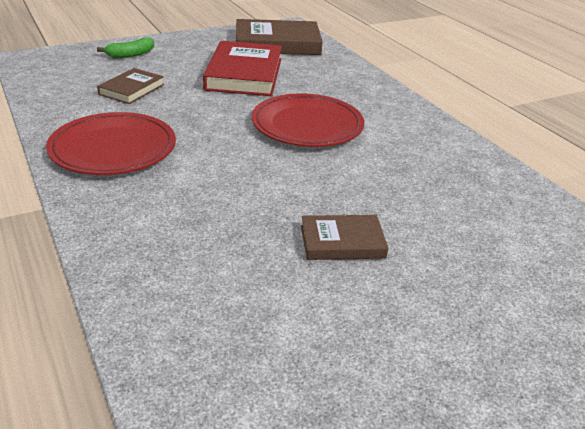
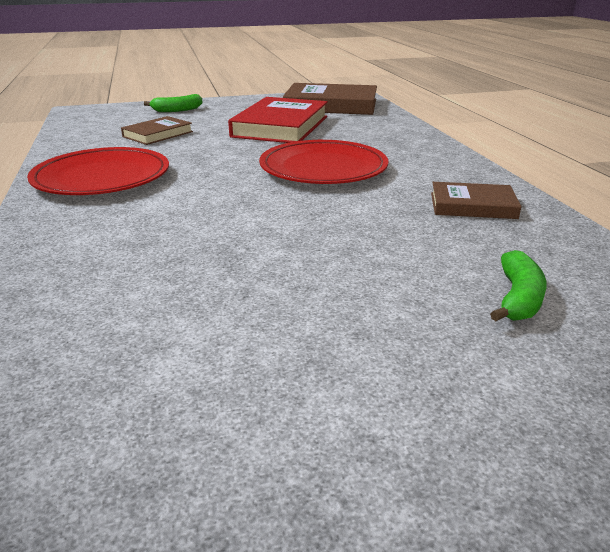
camera: 15 degrees right, 5 degrees down
brown book [301,215,388,260] -> brown book moved to [431,182,522,219]
none -> green banana [490,250,547,321]

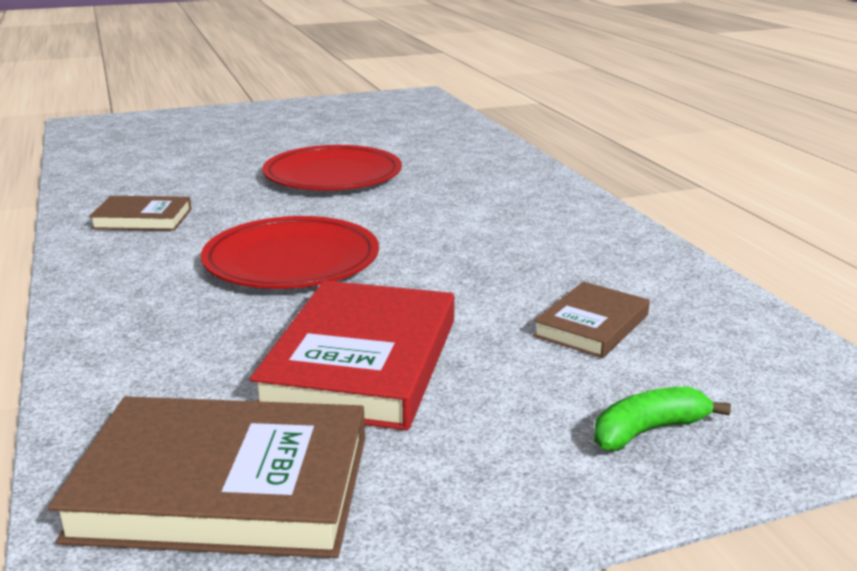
camera: 175 degrees right, 5 degrees down
red plate [27,147,169,195] -> red plate moved to [262,145,402,190]
green banana [490,250,547,321] -> none

